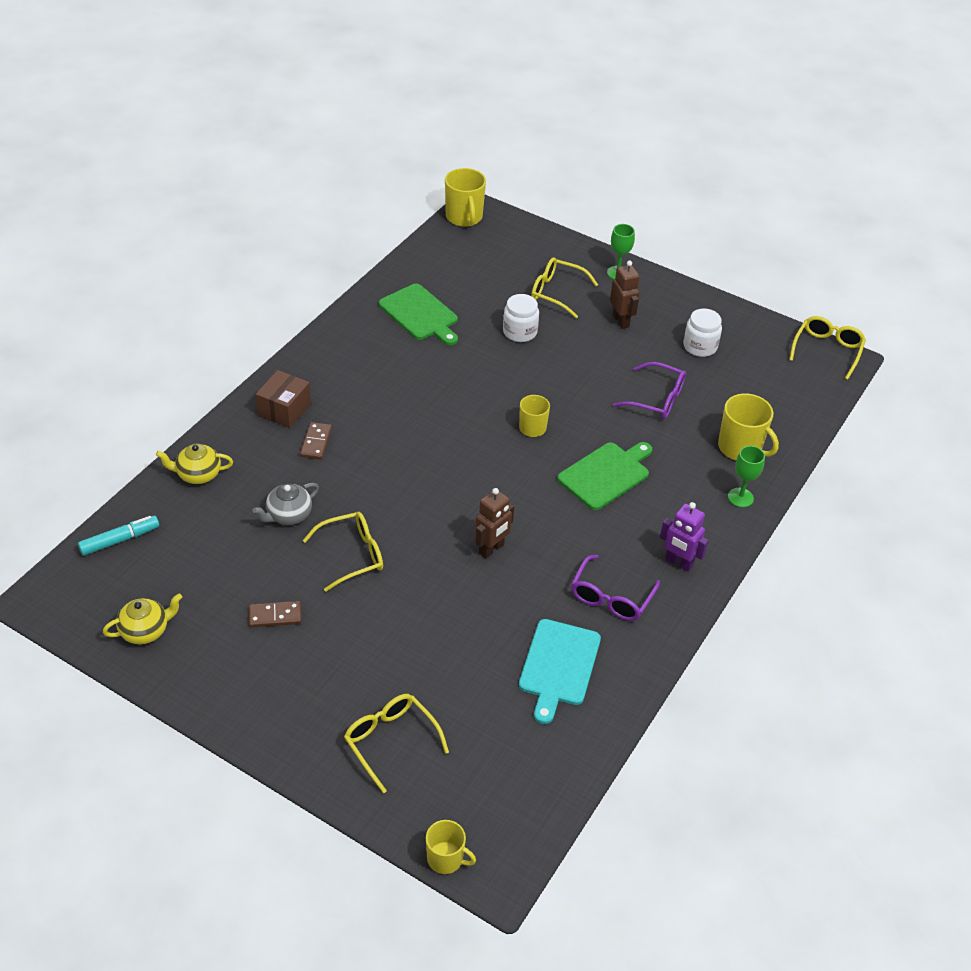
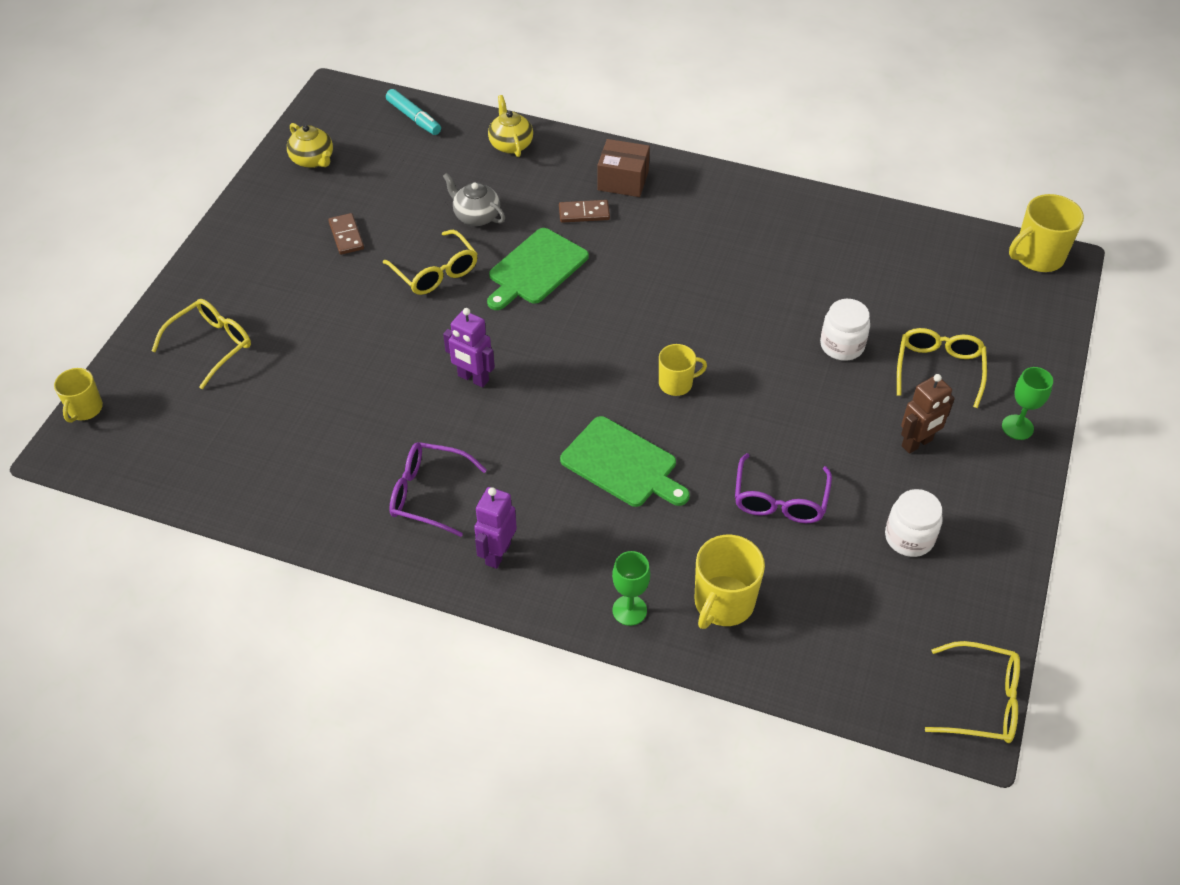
camera: 80 degrees right, 5 degrees up
green cutting board [379,284,458,345] -> green cutting board moved to [487,228,589,310]
brown robot [475,488,514,559] -> purple robot [443,308,495,388]
turquoise cutting board [519,619,601,724] -> none

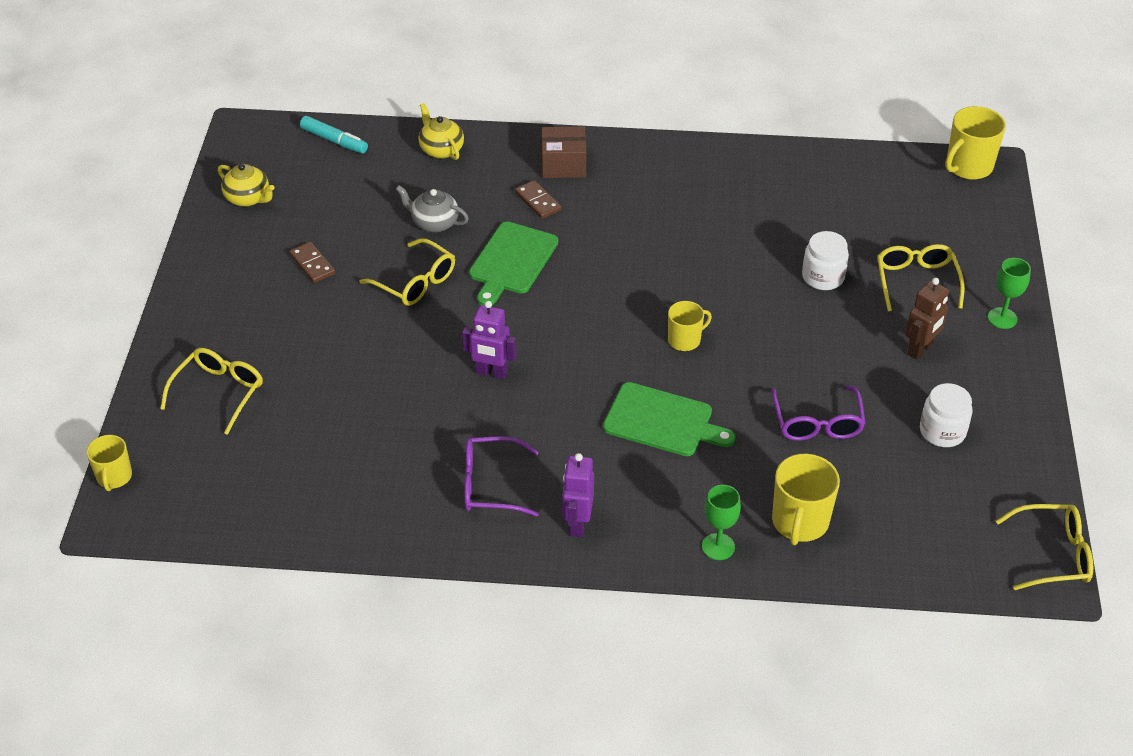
camera: 15 degrees left, 5 degrees down
brown domino [559,200,610,223] -> brown domino turned 75 degrees clockwise [515,180,561,219]

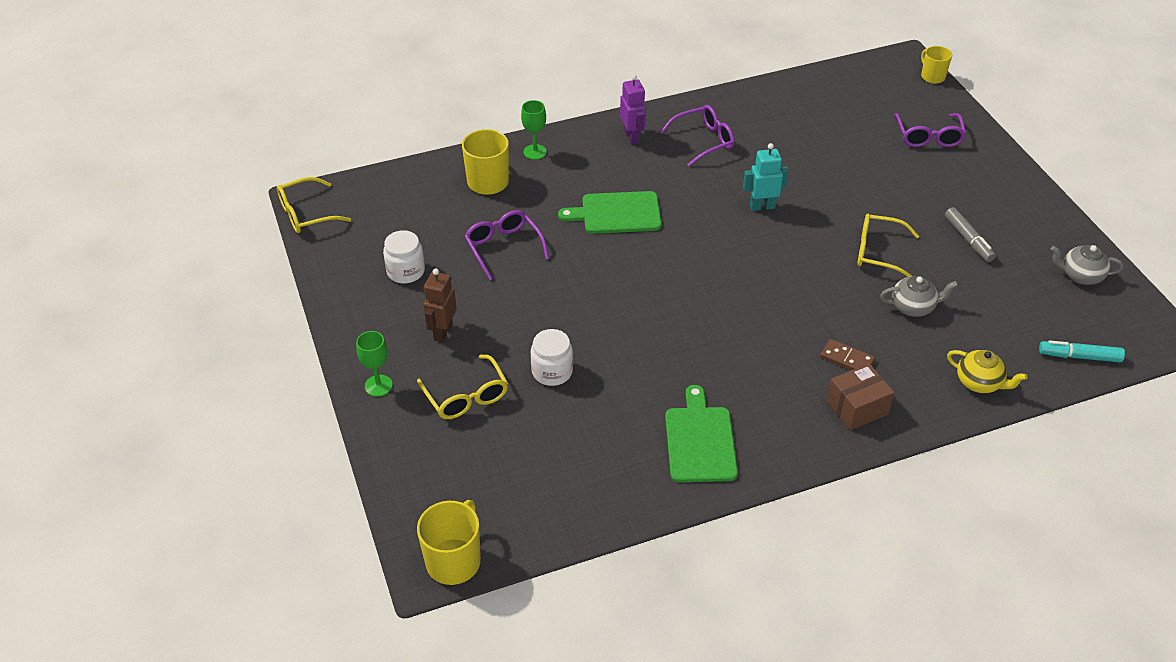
camera: 155 degrees right, 0 degrees up
yellow glasses [160,348,263,435] -> purple glasses [894,113,966,147]
yellow teapot [218,164,275,207] -> grey teapot [1051,245,1123,285]
brown domino [289,242,335,283] -> grey marker [945,207,996,262]
purple robot [462,301,517,379] -> turquoise robot [743,143,789,211]
green cutting board [469,222,558,305] -> green cutting board moved to [665,385,738,482]
yellow mug [668,301,712,351] -> none

